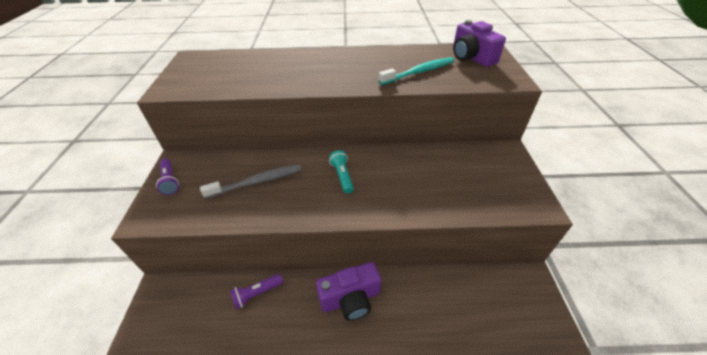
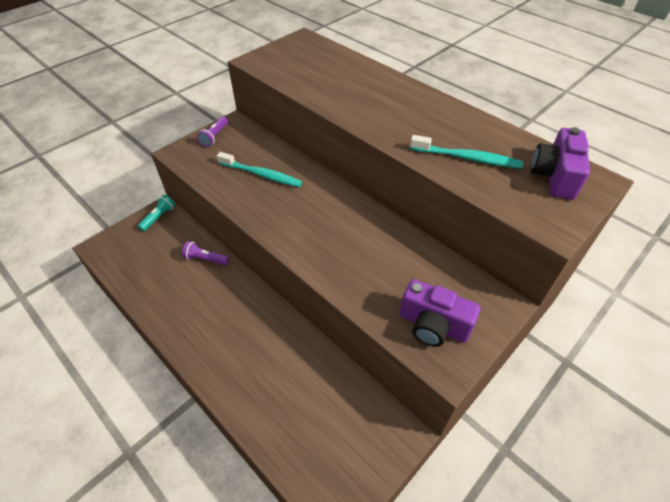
camera: 45 degrees right, 5 degrees up
grey toothbrush [200,164,302,199] -> turquoise toothbrush [217,152,302,187]
purple camera [316,262,381,321] -> purple camera moved to [400,279,480,347]
turquoise flashlight [329,150,354,194] -> turquoise flashlight moved to [138,195,175,231]

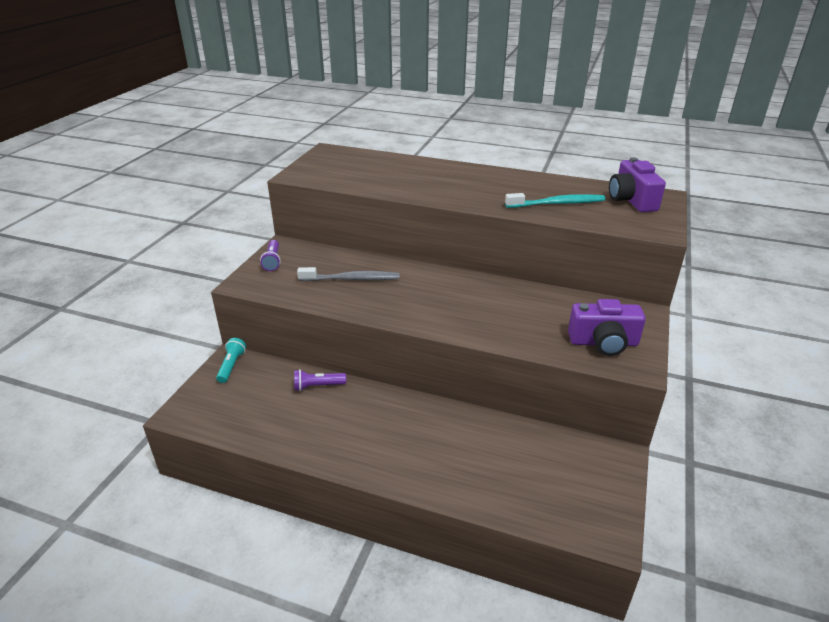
camera: 25 degrees left, 15 degrees down
turquoise toothbrush [217,152,302,187] -> grey toothbrush [297,267,400,281]

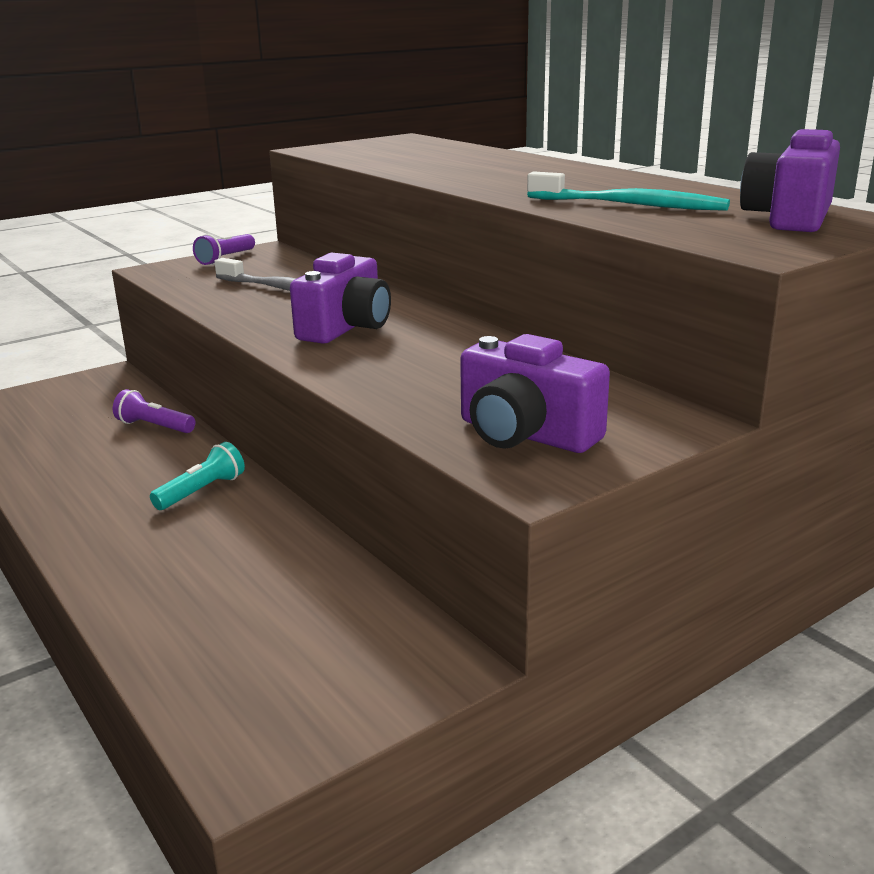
camera: 35 degrees right, 10 degrees down
turquoise flashlight [216,338,246,383] -> turquoise flashlight moved to [150,442,245,510]
none -> purple camera [290,253,391,344]

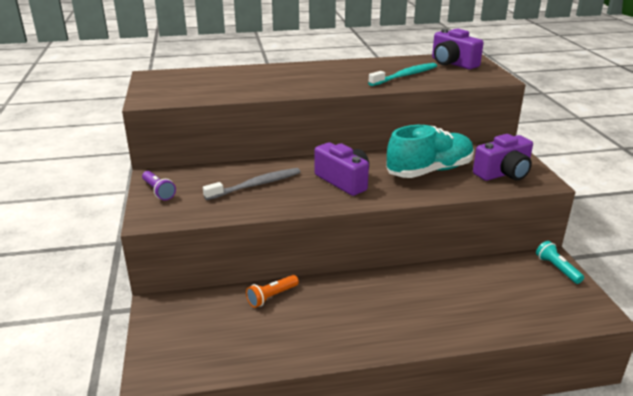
camera: 65 degrees left, 5 degrees up
purple flashlight [113,389,195,433] -> orange flashlight [246,275,299,308]
turquoise flashlight [150,442,245,510] -> turquoise flashlight moved to [536,241,584,284]
none -> turquoise shoe [386,125,474,178]

